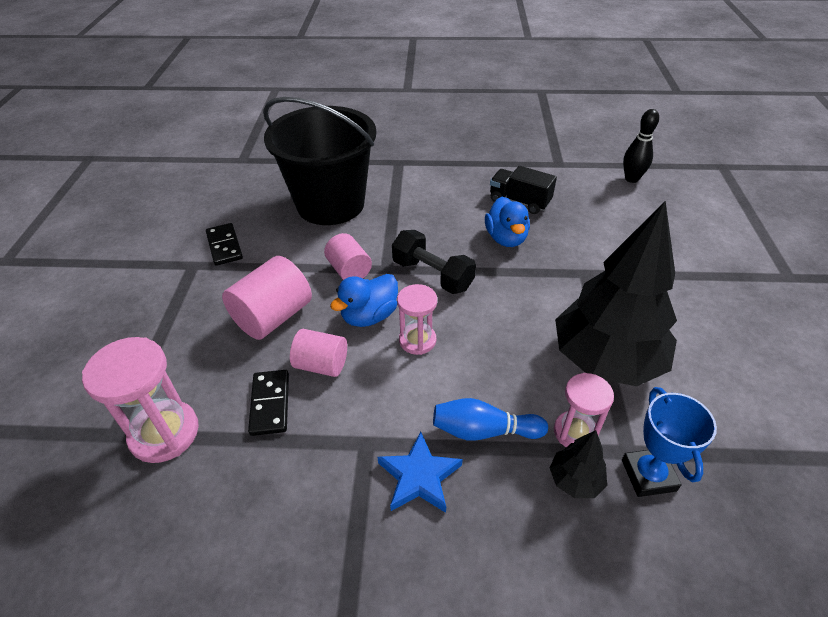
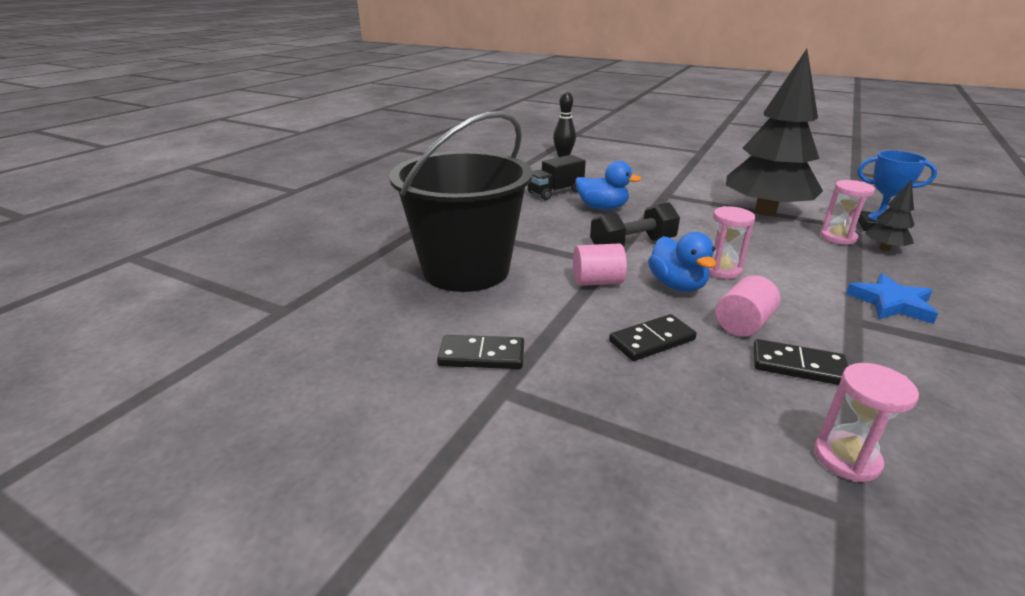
camera: 65 degrees left, 15 degrees down
pink hourglass [82,337,199,463] -> pink hourglass [814,363,919,482], size x0.63
pink cylinder [222,256,312,340] -> black domino [609,314,697,361]
blue bowling pin [433,398,548,441] -> none

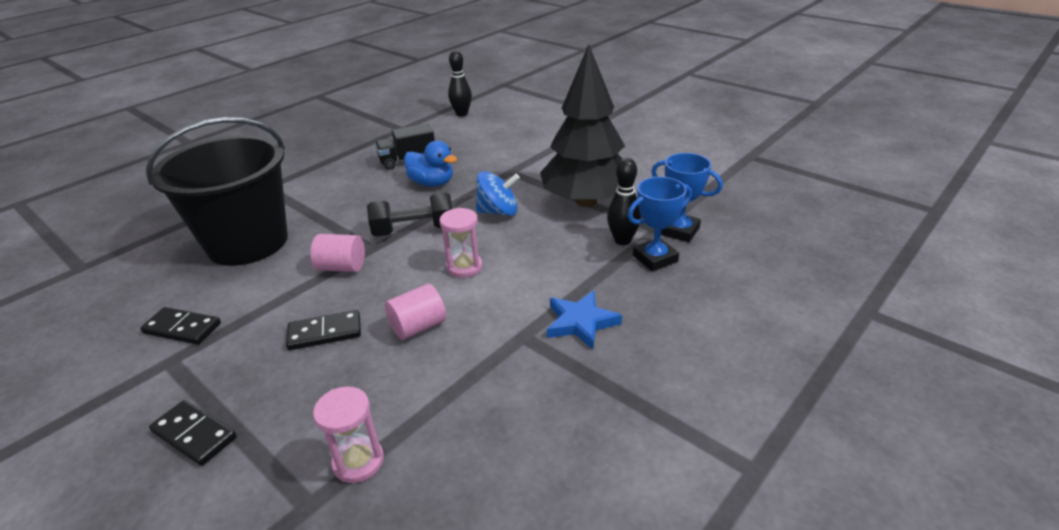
camera: 15 degrees right, 5 degrees up
blue duck [648,232,716,292] -> none
black domino [753,339,848,385] -> black domino moved to [149,400,237,466]
pink hourglass [820,180,875,245] -> black bowling pin [607,158,641,245]
black tree [865,180,914,251] -> blue trophy [628,177,692,271]
none -> blue spinning top [476,171,520,216]

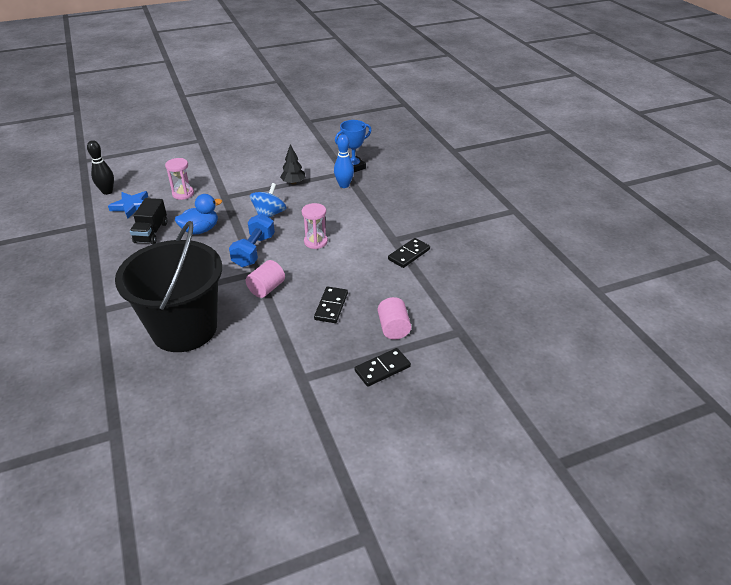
camera: 65 degrees left, 5 degrees up
black domino [140,307,221,345] -> black domino moved to [388,238,430,268]
pink hourglass [313,387,384,483] -> pink hourglass moved to [165,158,194,200]
black dumbbell [367,193,452,237] -> blue dumbbell [229,213,275,267]
pink cylinder [385,283,446,340] -> pink cylinder moved to [378,297,411,339]
black tree [540,44,625,207] -> black tree [280,144,306,185], size x0.41
blue star [547,290,622,350] -> blue star moved to [108,191,148,219]
black bowling pin [607,158,641,245] -> blue bowling pin [334,134,354,188]
blue trophy [628,177,692,271] -> none

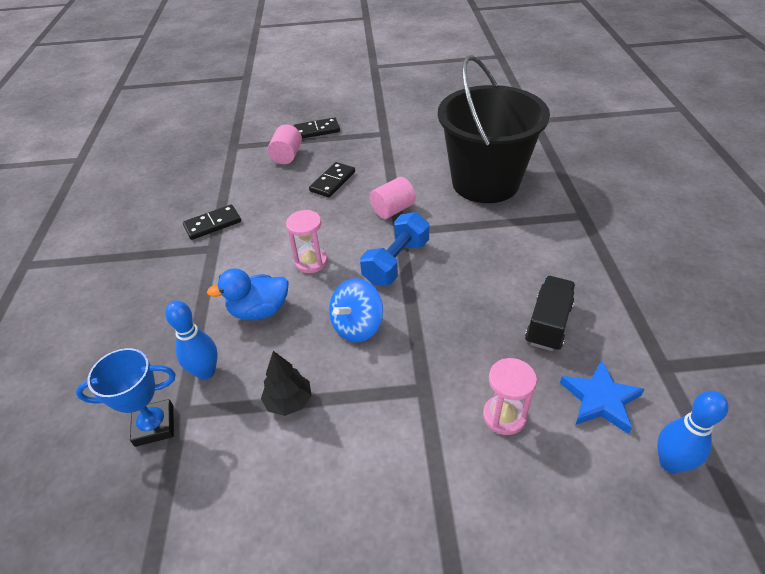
camera: 160 degrees left, 5 degrees up
black bowling pin [87,140,114,195] -> blue bowling pin [657,391,728,473]
blue duck [175,194,222,235] -> blue duck moved to [207,268,289,320]

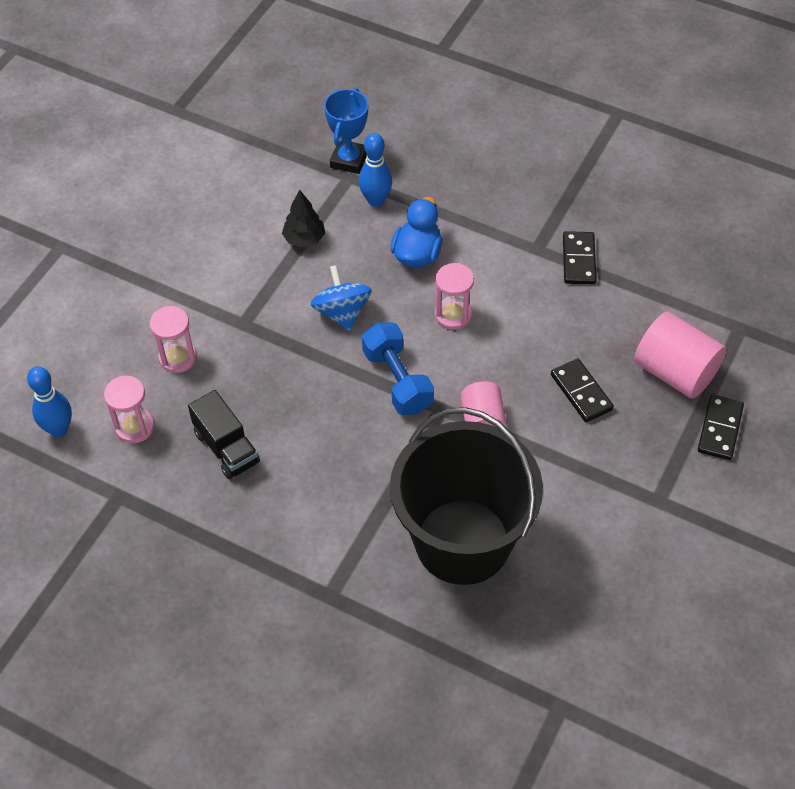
camera: 120 degrees right, 10 degrees up
pink cylinder [268,124,302,164] -> pink cylinder [634,311,727,399], size x1.55
blue star [560,360,645,434] -> pink hourglass [104,376,154,443]

